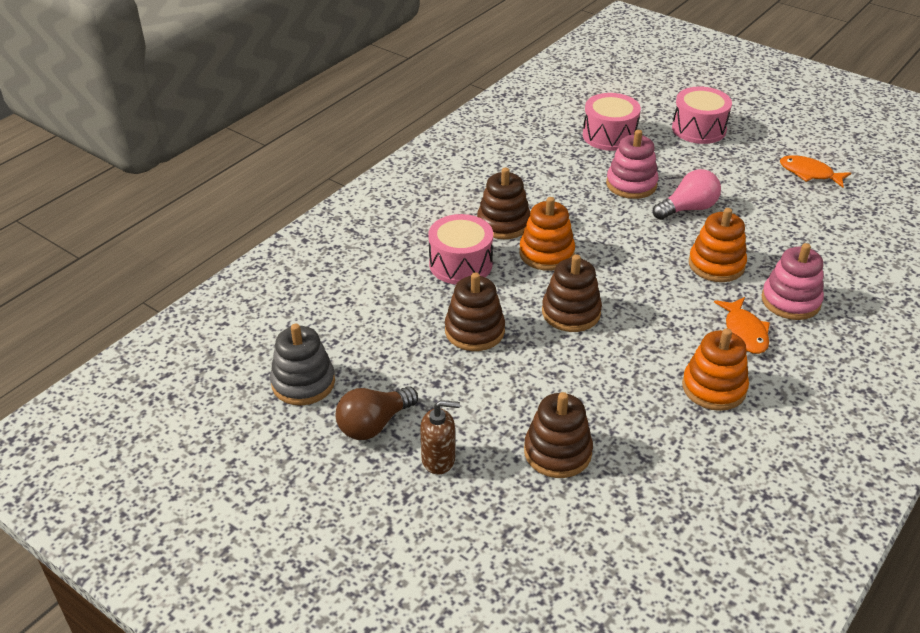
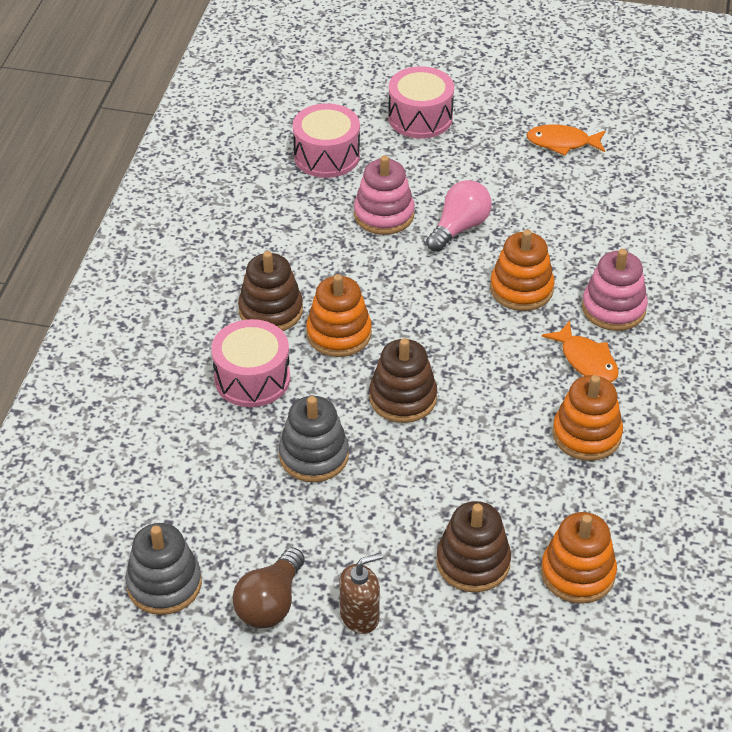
camera: 25 degrees left, 5 degrees up
brown stacking toy [445,272,505,351] -> grey stacking toy [279,396,349,482]
none -> orange stacking toy [541,512,617,604]

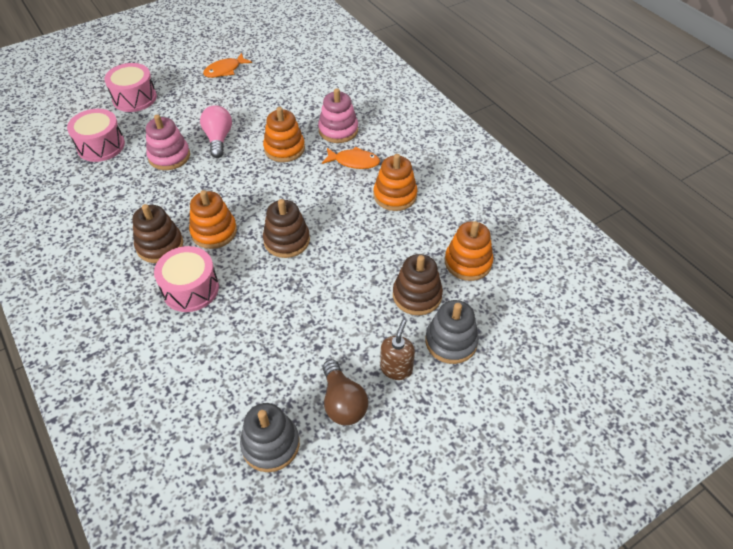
camera: 45 degrees left, 5 degrees up
grey stacking toy [279,396,349,482] -> grey stacking toy moved to [425,300,479,364]

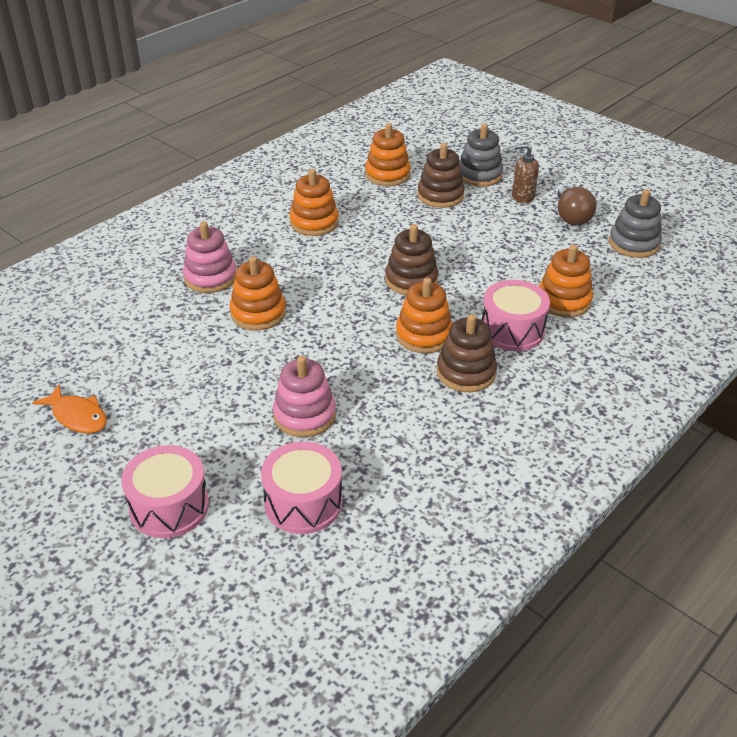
camera: 105 degrees left, 10 degrees down
pink light bulb [200,105,232,158] -> none
orange fish [322,147,380,169] -> none
brown light bulb [323,359,368,425] -> brown light bulb turned 120 degrees clockwise [557,186,596,225]
none -> orange stacking toy [539,244,593,317]

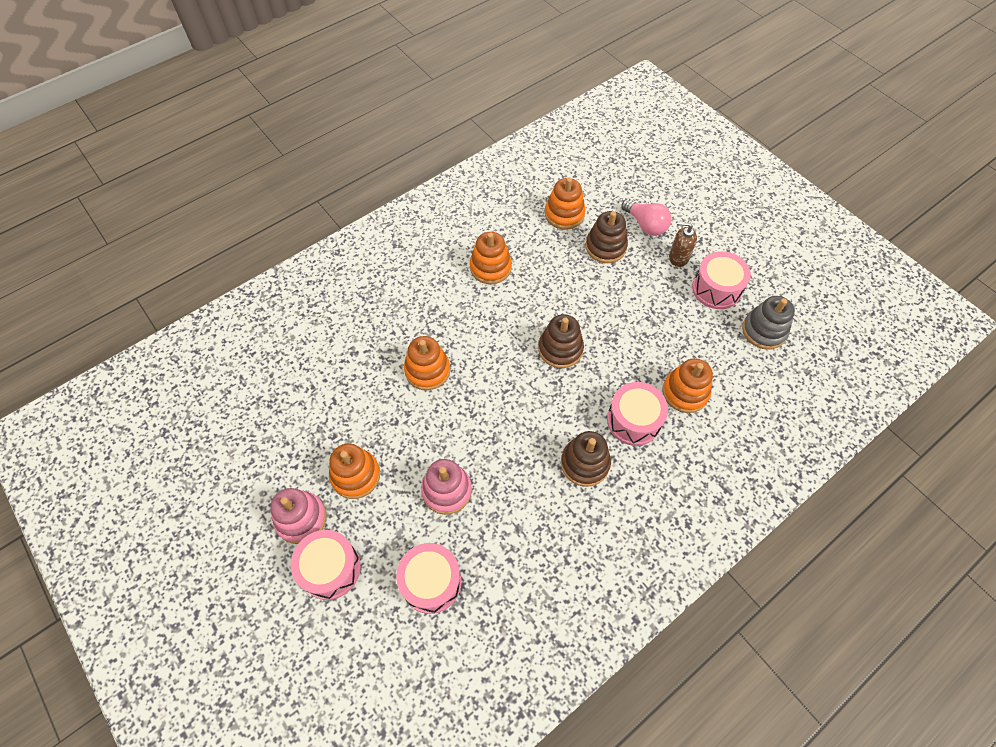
camera: 10 degrees right, 20 degrees up
orange fish [32,385,107,434] -> none
pink stacking toy [183,222,236,293] -> pink stacking toy moved to [270,488,327,544]
orange stacking toy [396,278,453,353] -> orange stacking toy moved to [329,443,380,499]
grey stacking toy [459,123,503,187] -> pink light bulb [622,199,671,236]
brown light bulb [557,186,596,225] -> pink drum [692,251,751,309]

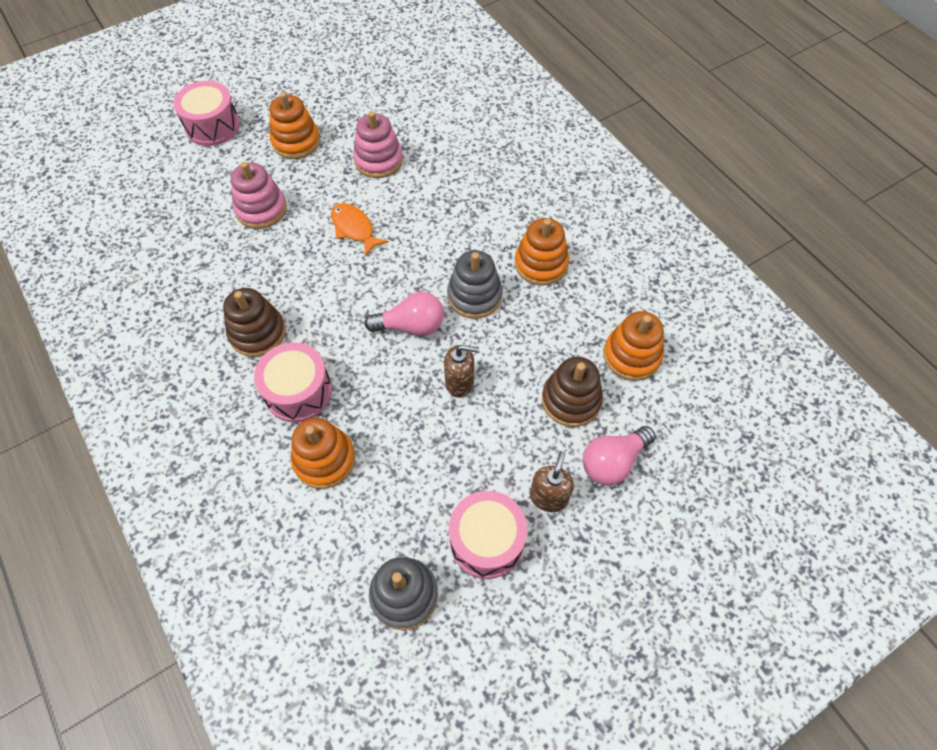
camera: 95 degrees right, 0 degrees up
pink stacking toy [270,488,327,544] -> pink stacking toy moved to [353,111,403,178]
pink drum [396,543,461,614] -> none
orange stacking toy [404,336,450,390] -> none
brown stacking toy [538,314,584,368] -> pink light bulb [365,292,444,336]
none -> orange fish [331,203,389,257]
none -> brown soap dispenser [444,345,479,398]
none -> grey stacking toy [447,250,503,319]

